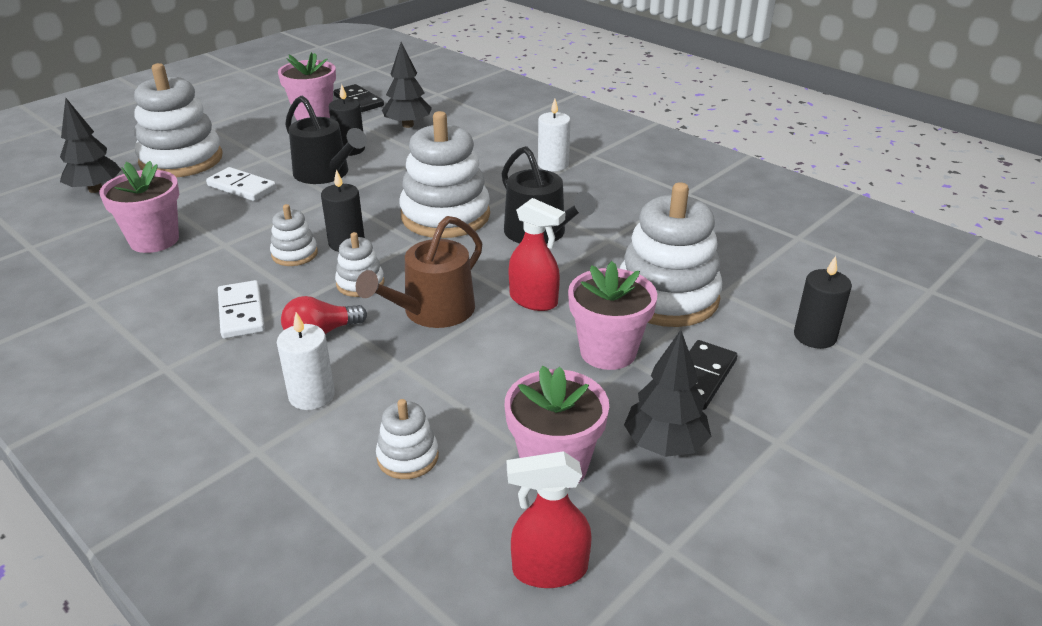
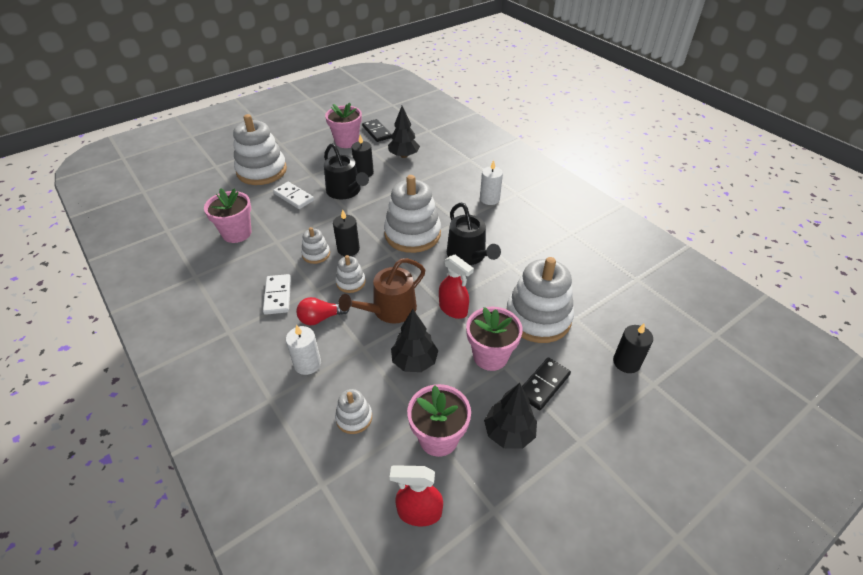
camera: 10 degrees right, 10 degrees up
black tree [60,98,121,193] -> black tree moved to [391,309,438,372]

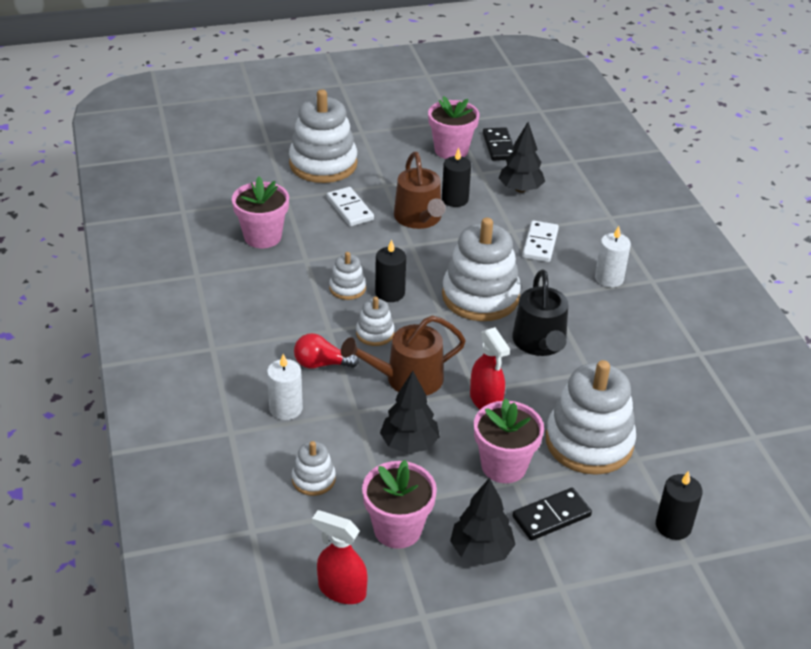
camera: 20 degrees right, 5 degrees down
white domino [263,274,291,315] -> white domino moved to [522,220,559,262]
black watering can [324,143,369,199] -> brown watering can [394,152,446,229]

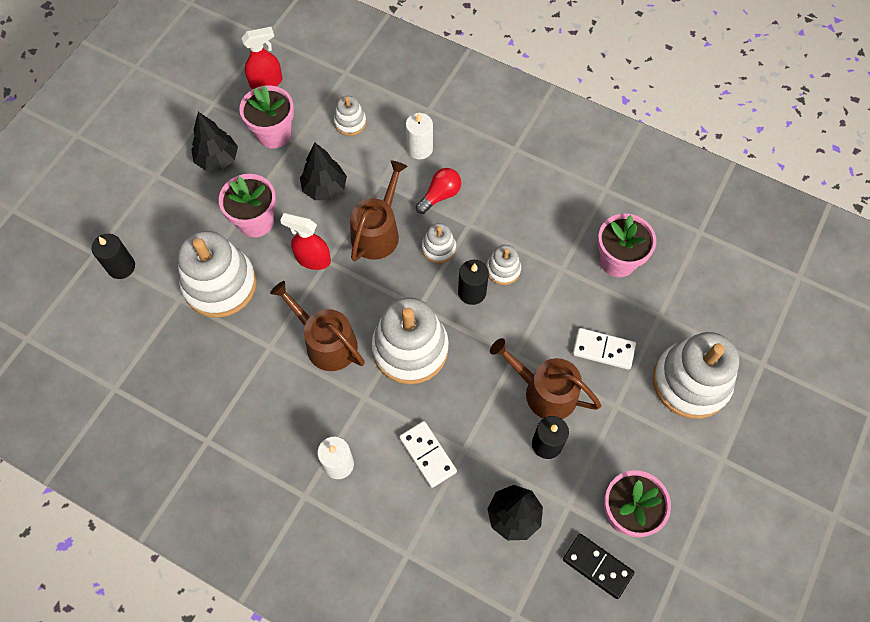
camera: 135 degrees right, 25 degrees up
black watering can [512,269,568,356] -> brown watering can [270,281,365,371]
black domino [513,488,592,541] -> none

